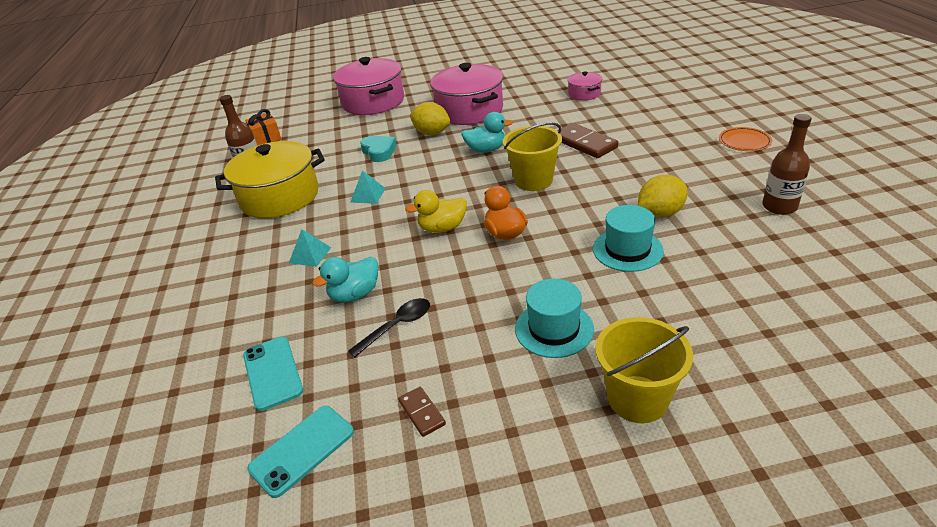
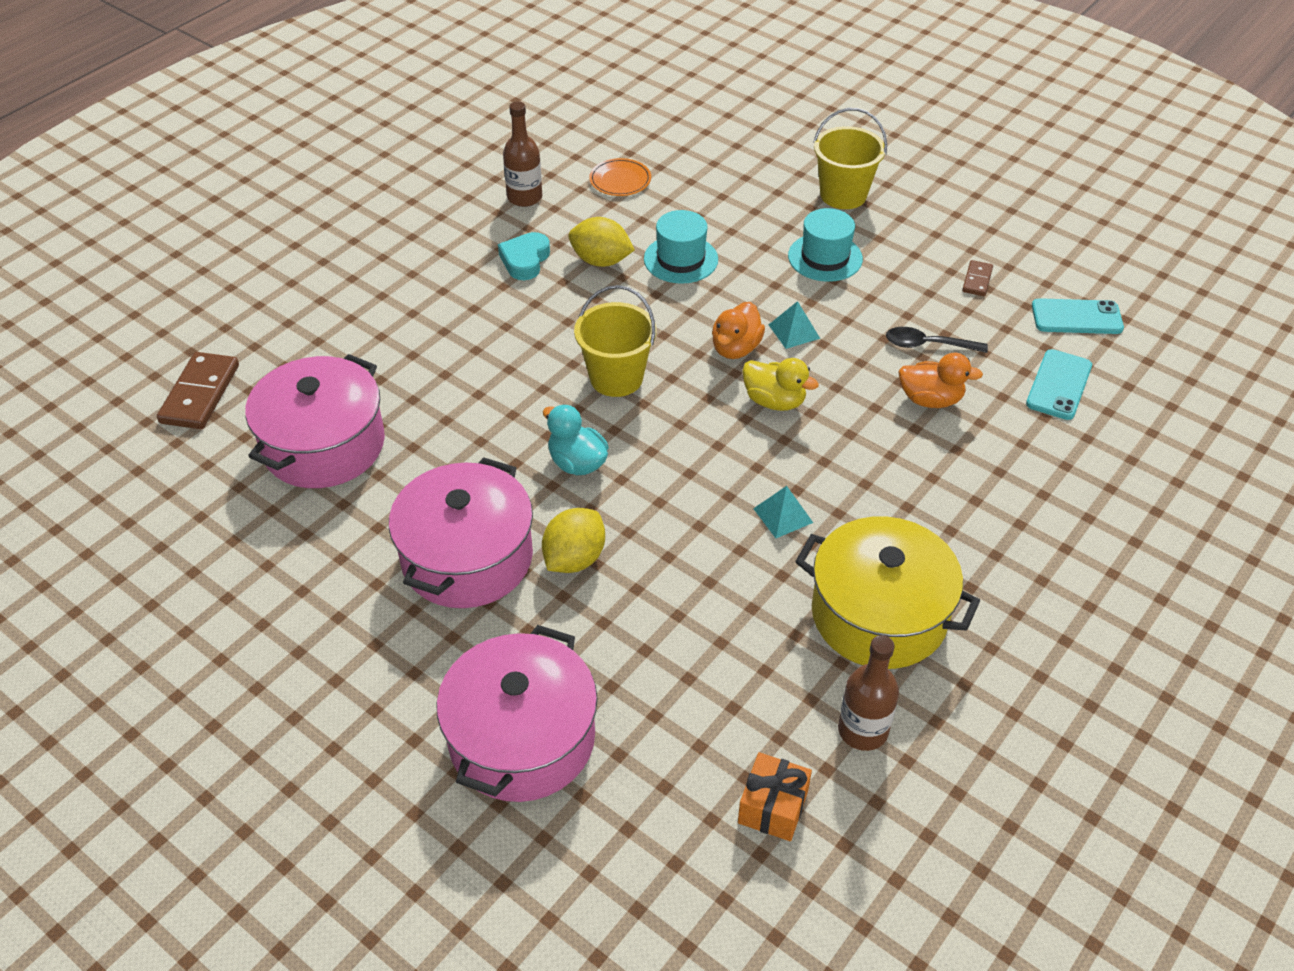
camera: 135 degrees left, 10 degrees up
turquoise pyramid [289,229,331,267] -> turquoise pyramid moved to [769,301,820,349]
turquoise duck [312,257,378,303] -> orange duck [898,353,983,408]
turquoise heart [360,136,397,162] -> turquoise heart moved to [498,232,550,280]
yellow lemon [409,102,450,135] -> yellow lemon turned 45 degrees clockwise [542,508,605,573]
brown domino [557,123,619,158] -> brown domino moved to [157,352,239,429]
pink pot [567,71,602,101] -> pink pot [245,354,385,488], size x2.08
orange plate [719,127,772,151] -> orange plate moved to [589,158,651,196]

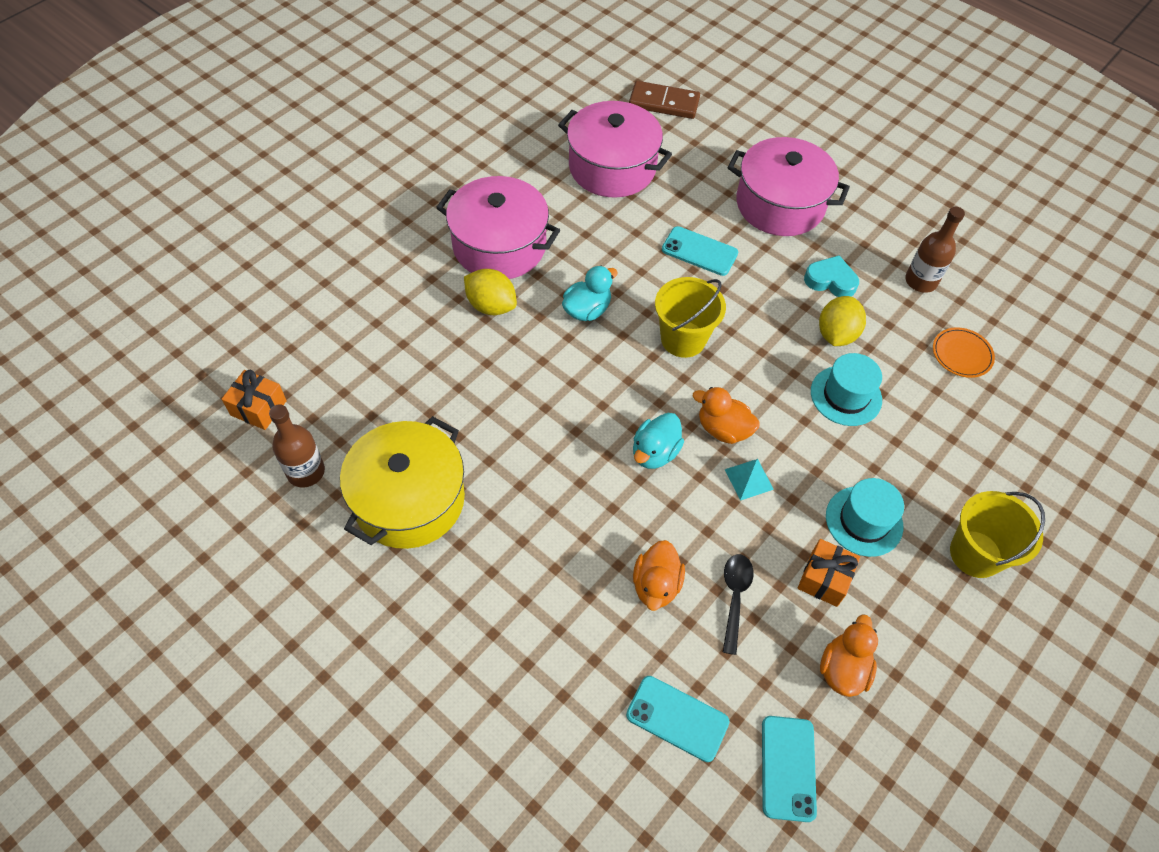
camera: 90 degrees right, 10 degrees up
pink pot [436,625,598,802] -> pink pot moved to [727,137,850,236]
yellow duck [742,358,819,411] -> turquoise duck [633,413,684,469]
turquoise pyramid [753,486,813,538] -> none
brown domino [962,260,993,296] -> orange duck [820,614,878,697]
none -> turquoise phone [662,226,738,276]
none -> orange gift [798,539,860,607]

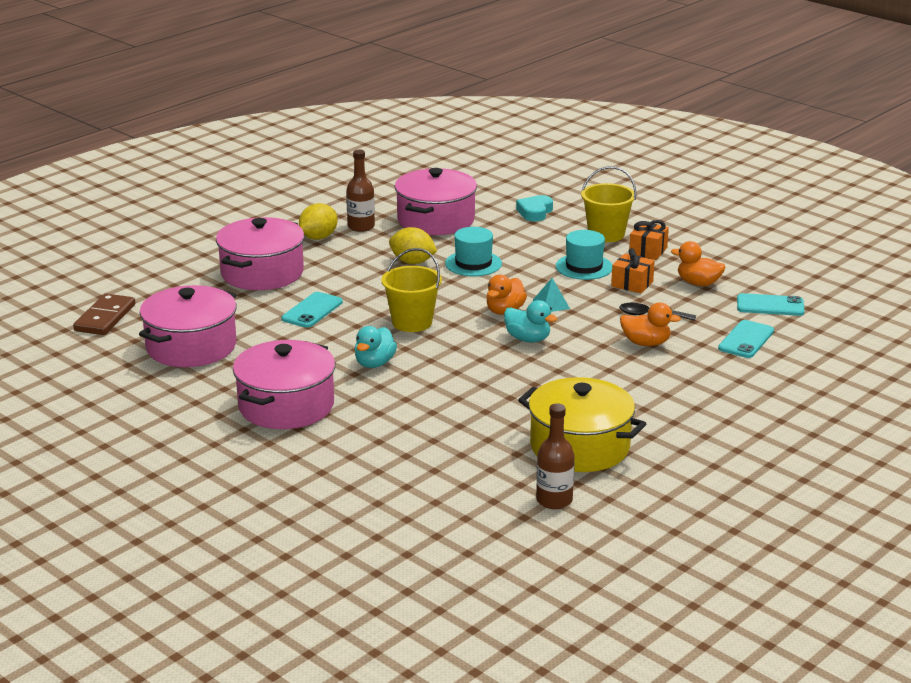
camera: 85 degrees left, 30 degrees down
orange gift [222,370,287,430] -> orange gift moved to [629,220,669,260]
yellow lemon [464,269,517,315] -> yellow lemon moved to [299,203,338,240]
turquoise duck [562,266,618,321] -> turquoise duck turned 120 degrees counterclockwise [354,326,397,368]
turquoise heart [804,255,859,297] -> turquoise heart moved to [516,195,553,222]
orange plate [933,327,995,378] -> pink pot [395,168,477,235]

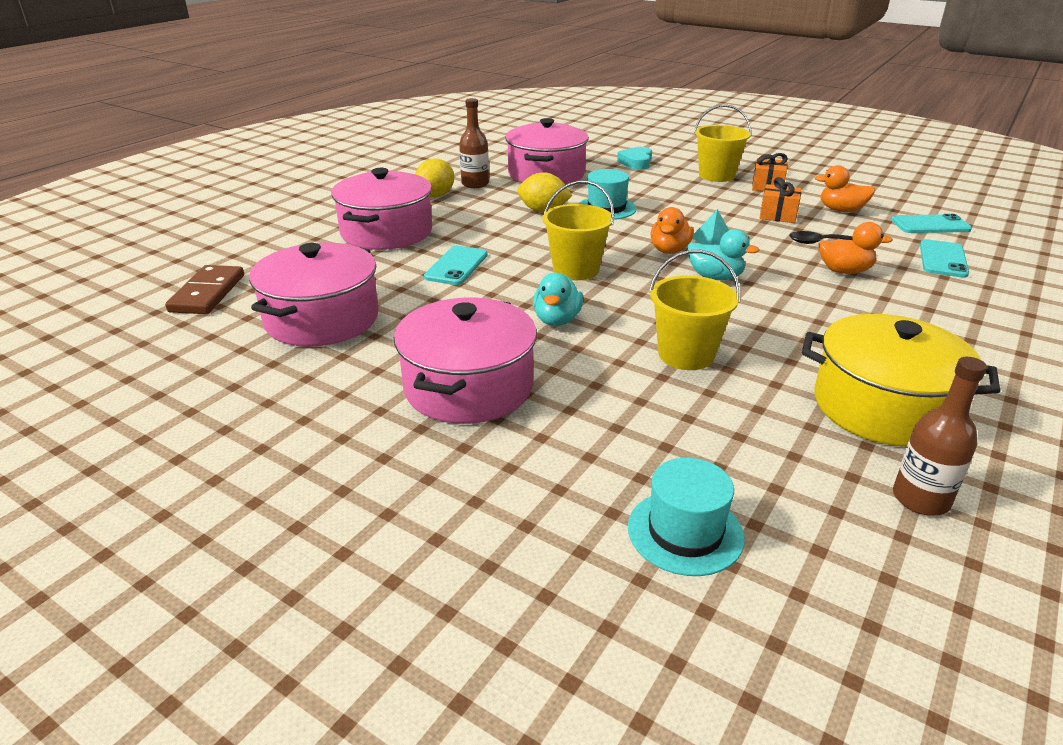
camera: 10 degrees left, 5 degrees up
turquoise hat [556,230,612,280] -> turquoise hat moved to [628,458,744,576]
none -> yellow bucket [649,250,740,370]

